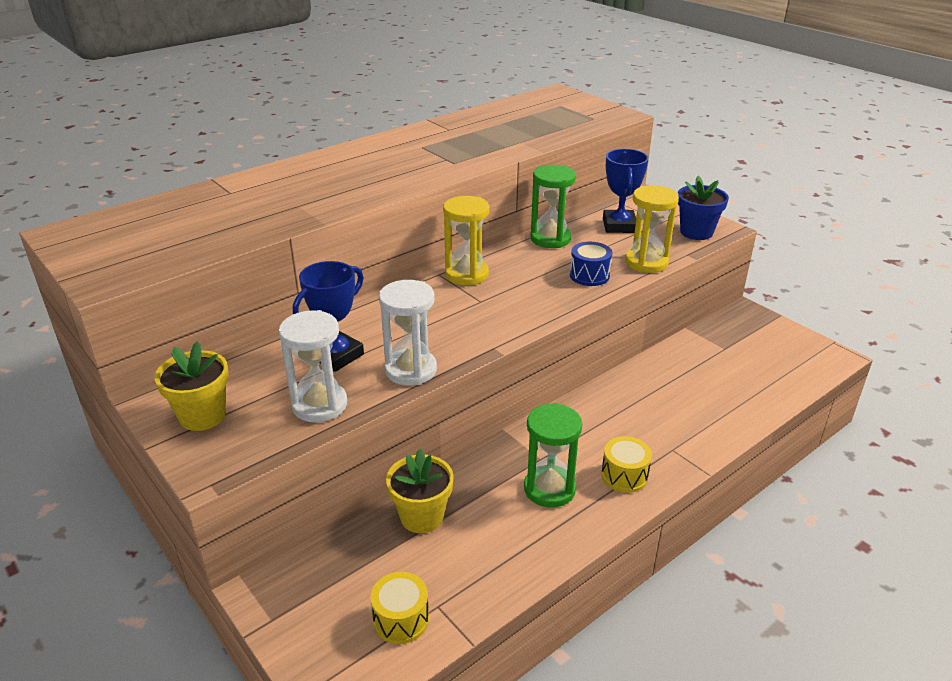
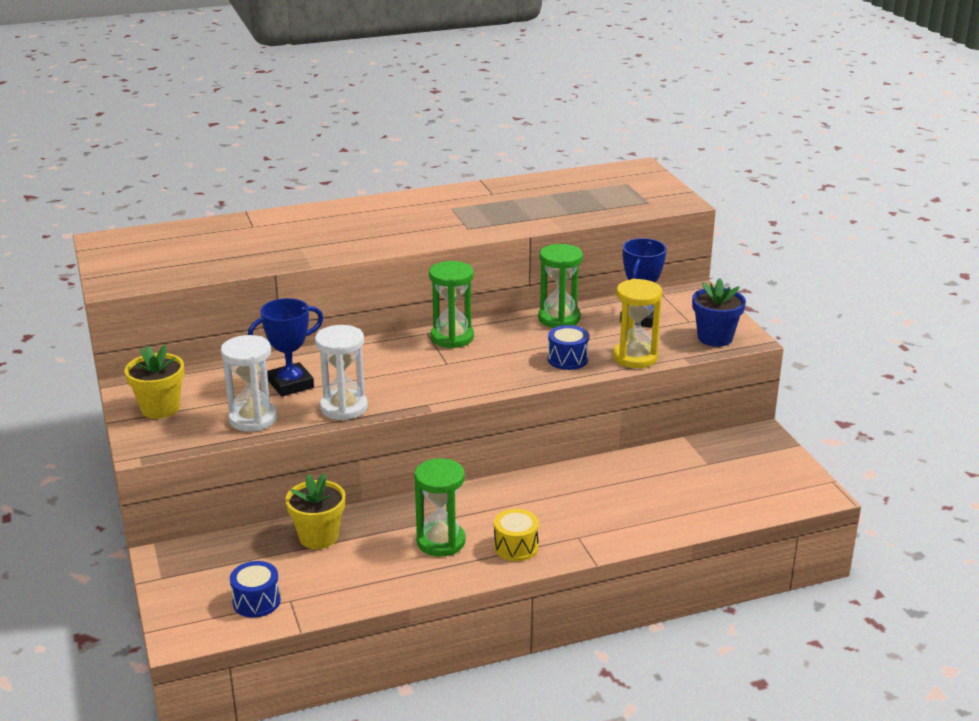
camera: 20 degrees right, 5 degrees down
yellow drum [370,572,429,644] -> blue drum [230,561,281,618]
yellow hourglass [443,196,489,285] -> green hourglass [429,261,474,348]

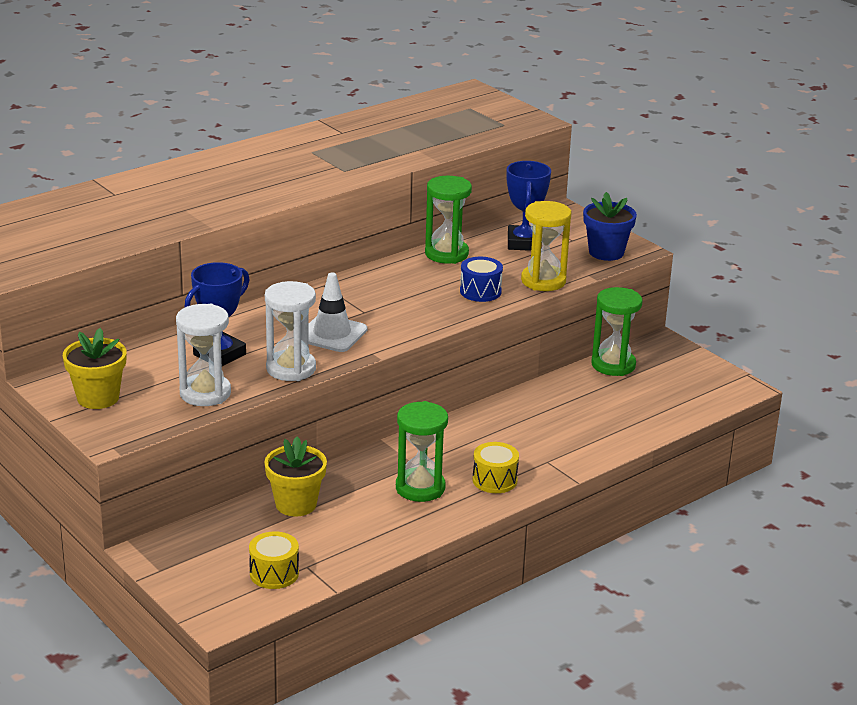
camera: 20 degrees left, 0 degrees up
blue drum [230,561,281,618] -> yellow drum [249,531,299,589]
green hourglass [429,261,474,348] -> green hourglass moved to [591,287,642,376]
none -> white traffic cone [308,272,367,352]

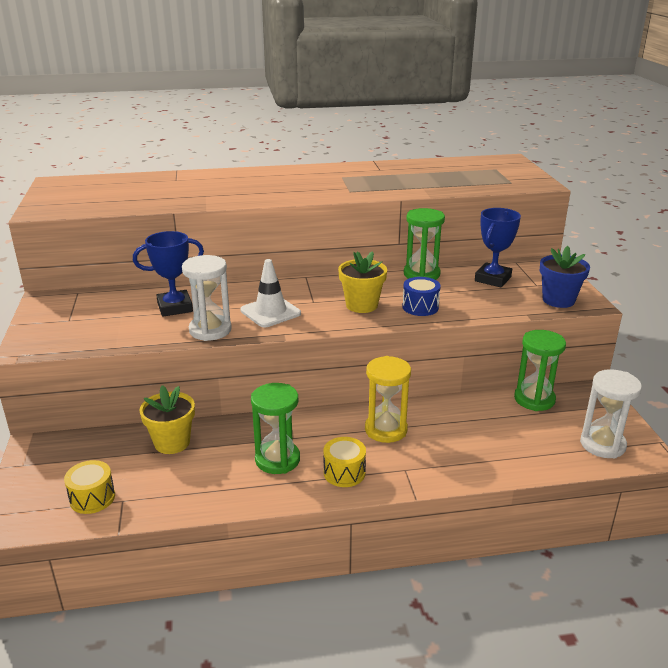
camera: 30 degrees right, 0 degrees up
yellow flower pot [63,328,127,409] -> yellow flower pot moved to [338,251,387,313]
white hourglass [176,304,231,406] -> white hourglass moved to [580,369,642,458]
yellow hourglass [521,201,571,291] -> yellow hourglass moved to [365,356,411,443]

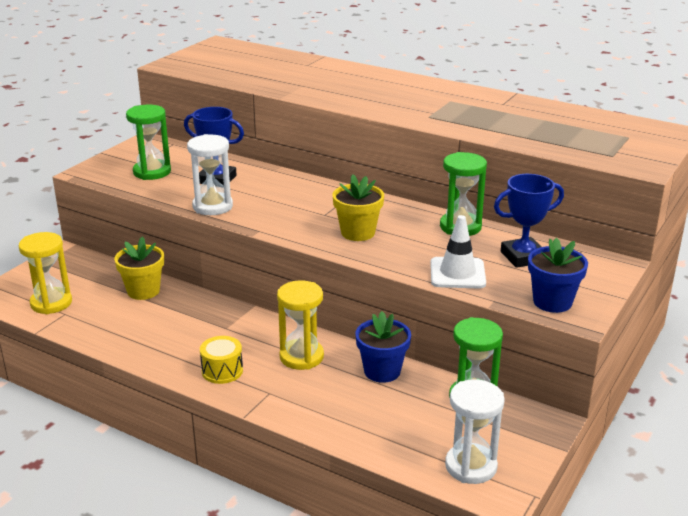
camera: 40 degrees right, 0 degrees up
yellow drum [64,460,115,514] -> yellow hourglass [19,232,72,314]
white traffic cone [240,259,301,327] -> white traffic cone moved to [430,215,486,289]
green hourglass [251,383,300,474] -> green hourglass moved to [126,105,171,180]
blue drum [402,277,441,316] -> none
none -> blue flower pot [356,311,411,383]

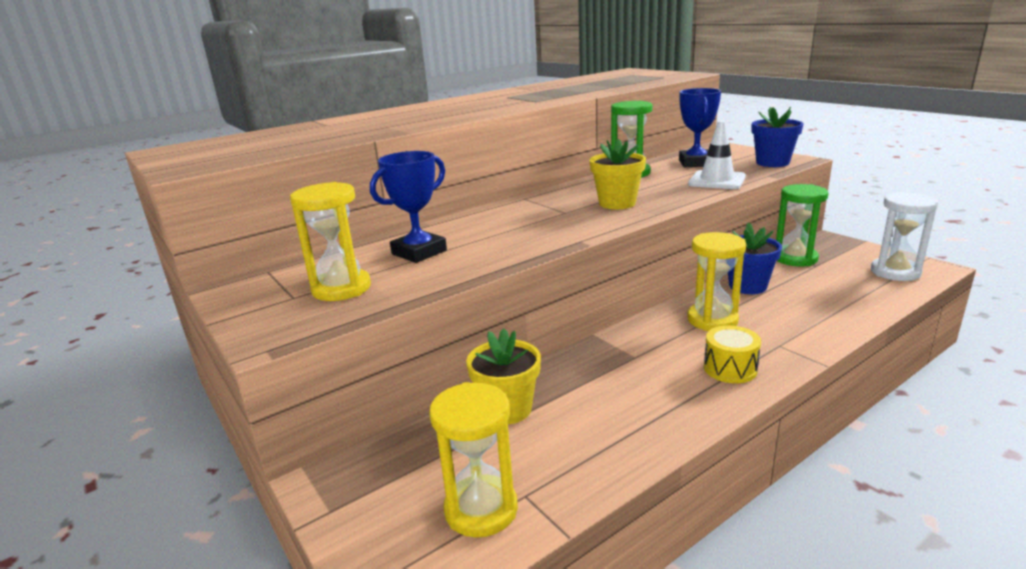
camera: 65 degrees left, 5 degrees down
green hourglass [126,105,171,180] -> yellow hourglass [290,182,371,301]
white hourglass [187,134,233,215] -> none

